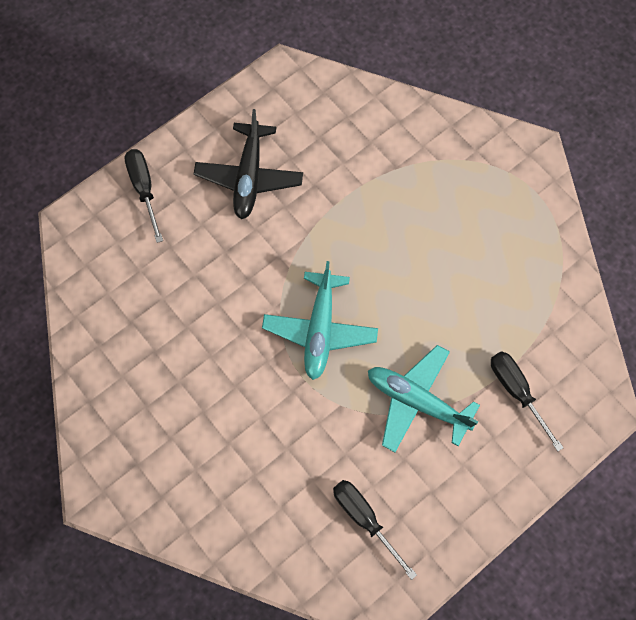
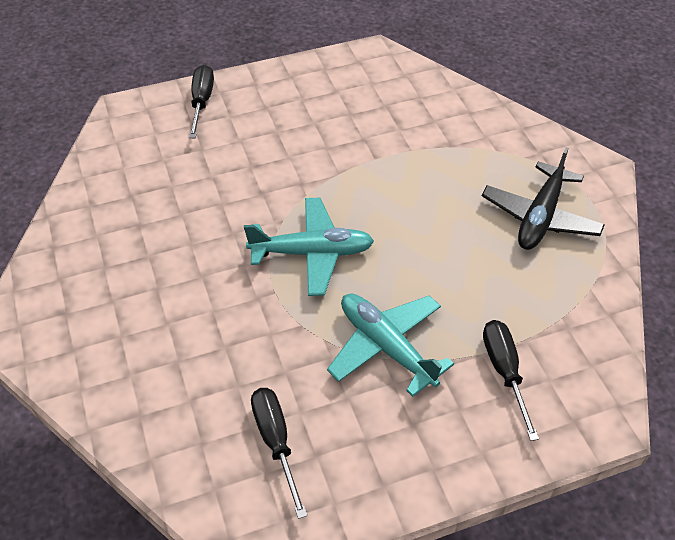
camera: 20 degrees right, 20 degrees down
black plane [194,109,303,219] -> black plane moved to [482,147,605,250]
turquoise plane [262,261,378,380] -> turquoise plane turned 120 degrees counterclockwise [244,198,374,296]

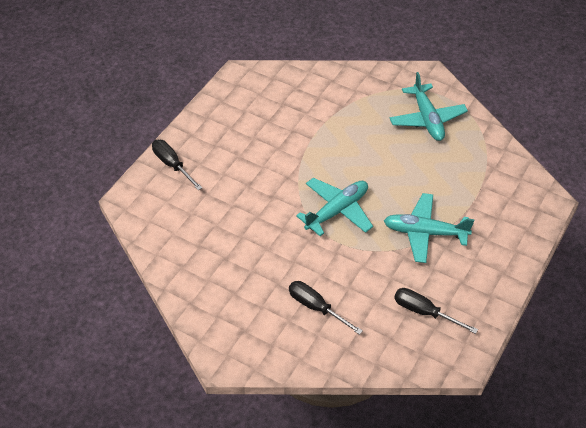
camera: 40 degrees left, 0 degrees up
black plane [482,147,605,250] -> turquoise plane [390,72,468,141]
black screwdriver [483,320,539,441] -> black screwdriver moved to [289,281,363,335]

